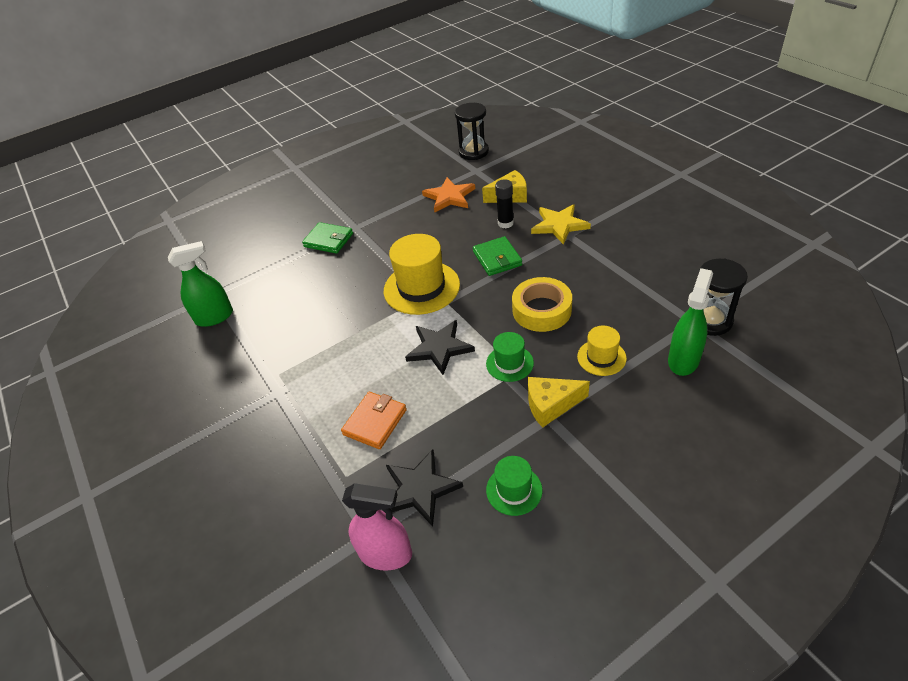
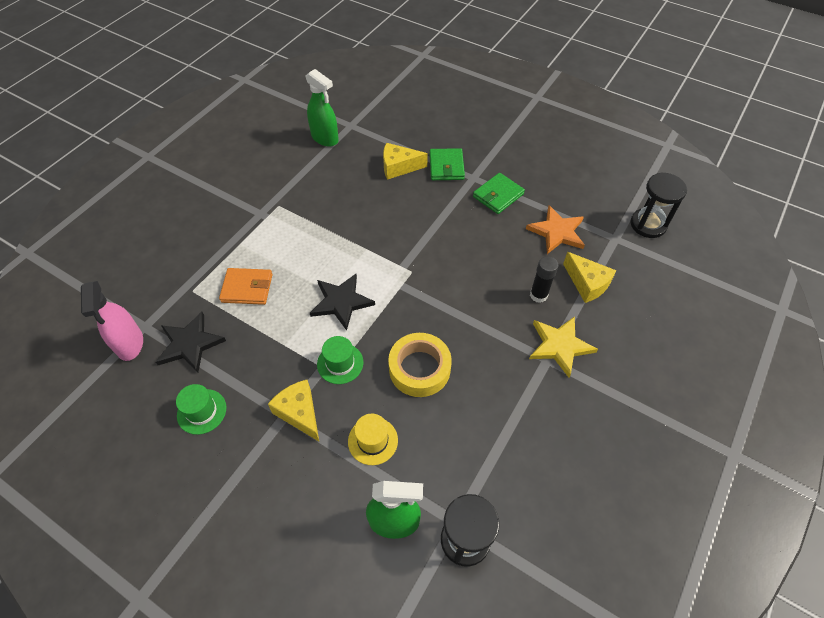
camera: 60 degrees right, 10 degrees up
yellow hat [384,234,460,315] -> none
green wallet [473,236,522,276] -> green wallet moved to [473,173,525,214]
none -> yellow cheese [383,143,428,180]

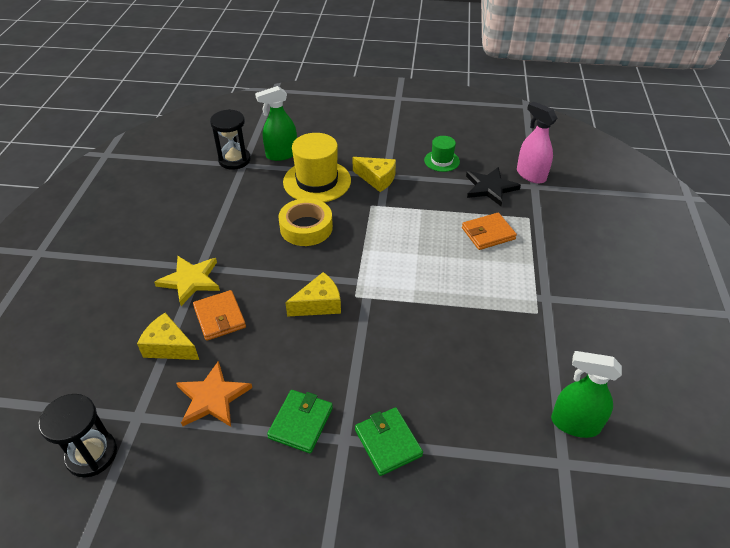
camera: 155 degrees right, 10 degrees down
black star [310,274,375,331] -> none
green hat [317,336,363,384] -> none
yellow hat [348,414,398,465] -> yellow hat [283,133,351,202], size x1.85
yellow cheese [383,143,428,180] -> yellow cheese moved to [285,272,341,317]
black glue stick [530,256,558,303] -> orange wallet [193,290,246,341]

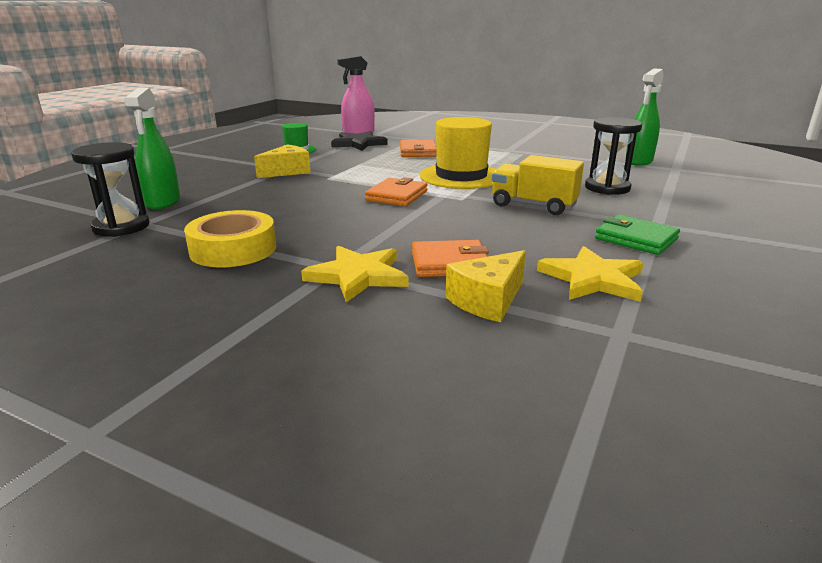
camera: 70 degrees left, 20 degrees down
black hourglass [38,394,117,477] -> black hourglass moved to [585,117,642,195]
orange star [176,361,252,427] -> yellow star [537,246,643,302]
yellow tape [278,198,333,246] -> yellow tape moved to [184,210,276,267]
yellow hat [283,133,351,202] -> yellow hat moved to [420,117,496,189]
yellow cheese [285,272,341,317] -> none
green wallet [355,407,423,476] -> none
none -> orange wallet [365,177,428,206]
none -> yellow truck [492,155,584,215]

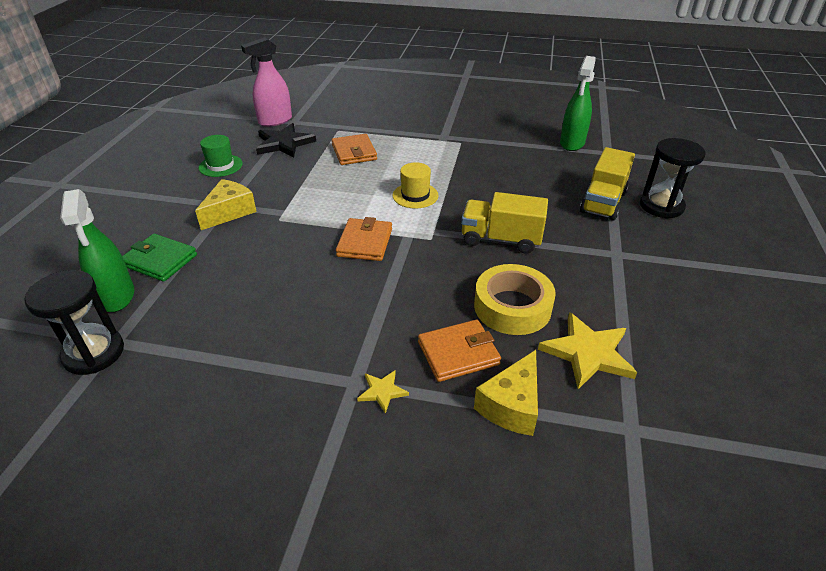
camera: 15 degrees left, 15 degrees up
yellow tape [184,210,276,267] -> yellow tape moved to [474,264,556,335]
yellow star [301,246,408,303] -> yellow star [357,370,409,414], size x0.51
yellow hat [420,117,496,189] -> yellow hat [393,162,439,209], size x0.54
black hourglass [585,117,642,195] -> black hourglass moved to [640,138,706,219]
green wallet [595,215,680,255] -> green wallet moved to [122,234,197,282]
none -> yellow truck [580,147,635,221]

